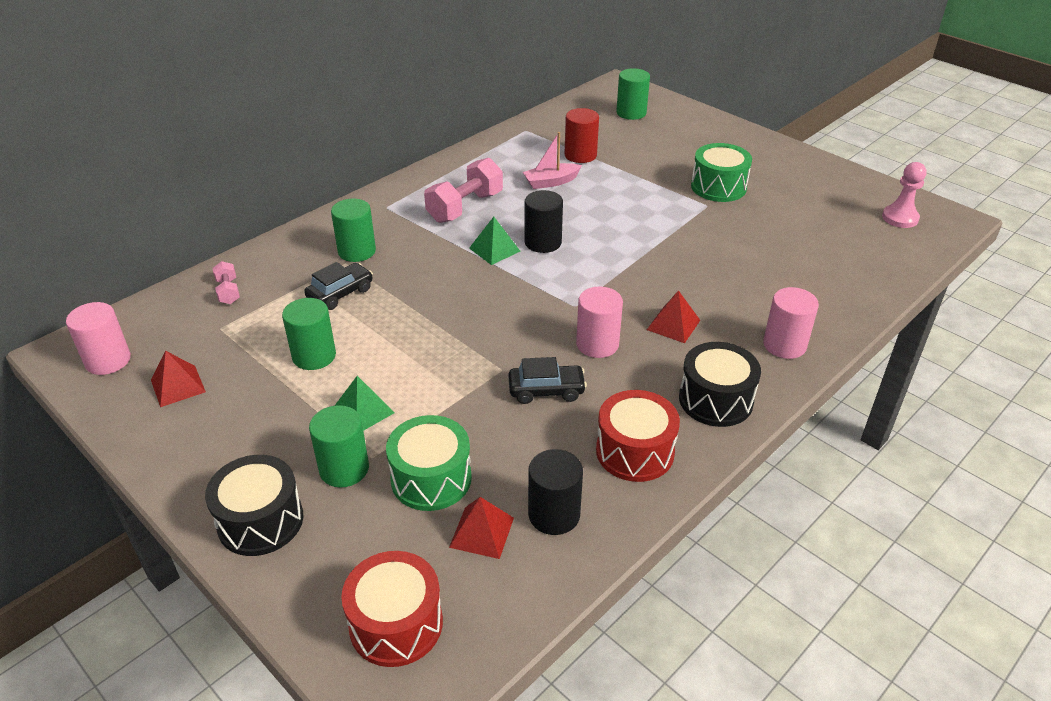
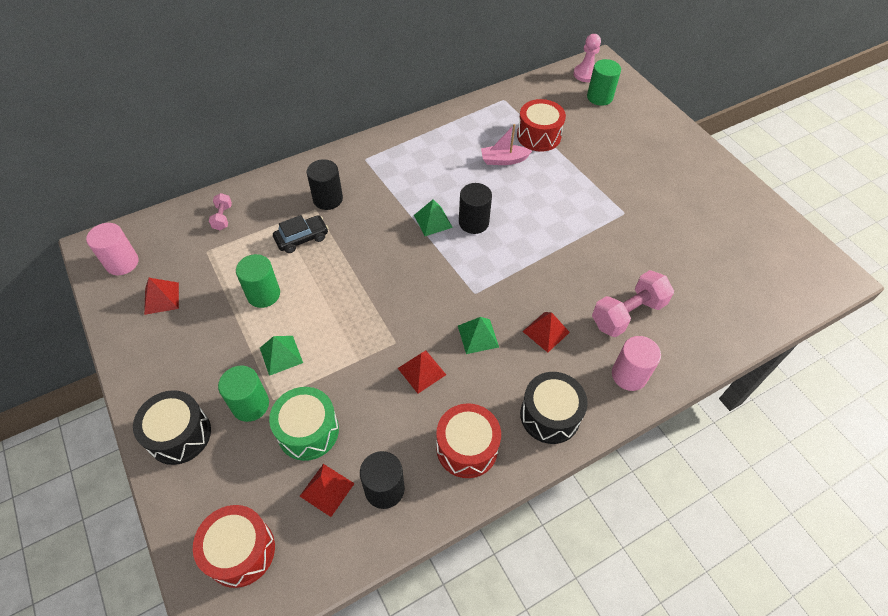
camera: 15 degrees right, 15 degrees up
green cylinder [331,198,376,262] -> black cylinder [307,159,343,210]
pink dumbbell [424,158,503,223] -> pink dumbbell moved to [592,270,674,337]
black car [508,357,587,404] -> red pyramid [398,350,446,393]
red cylinder [564,108,599,163] -> red drum [517,99,566,152]
pink cylinder [576,287,623,358] -> green pyramid [458,317,499,354]
green drum [691,143,752,202] -> none
pink pawn [882,162,926,228] -> pink pawn moved to [573,34,601,82]

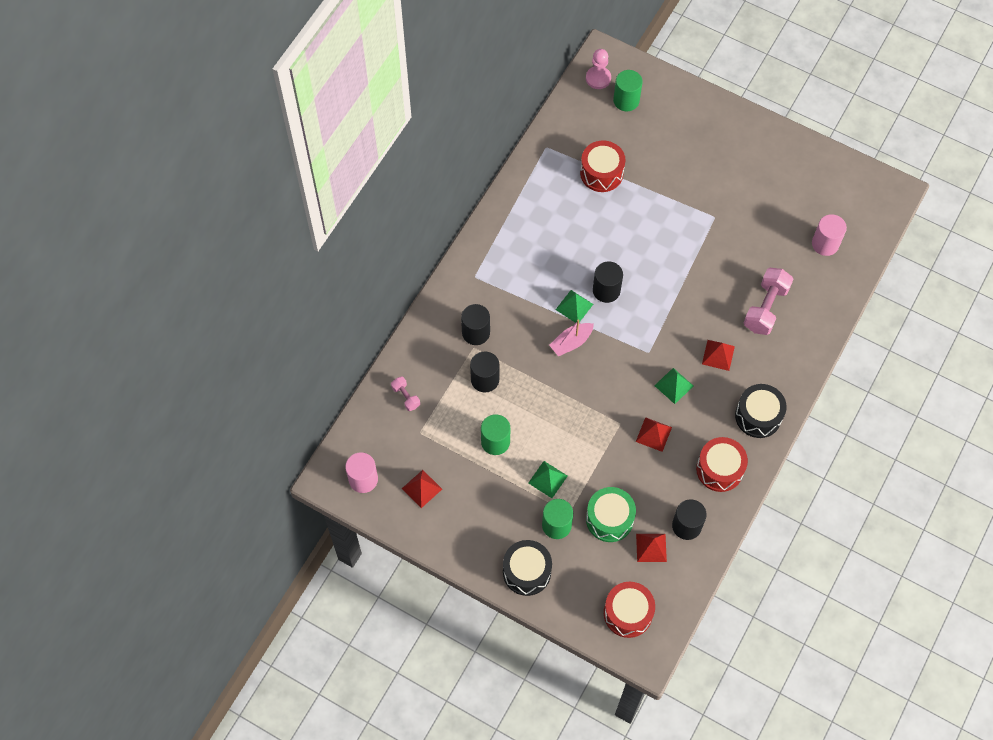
camera: 30 degrees left, 10 degrees up
black car [273,215,328,253] -> black cylinder [470,351,500,392]
pink boat [481,124,532,165] -> pink boat moved to [549,320,594,356]
pink cylinder [612,336,661,391] -> pink cylinder moved to [812,214,847,256]

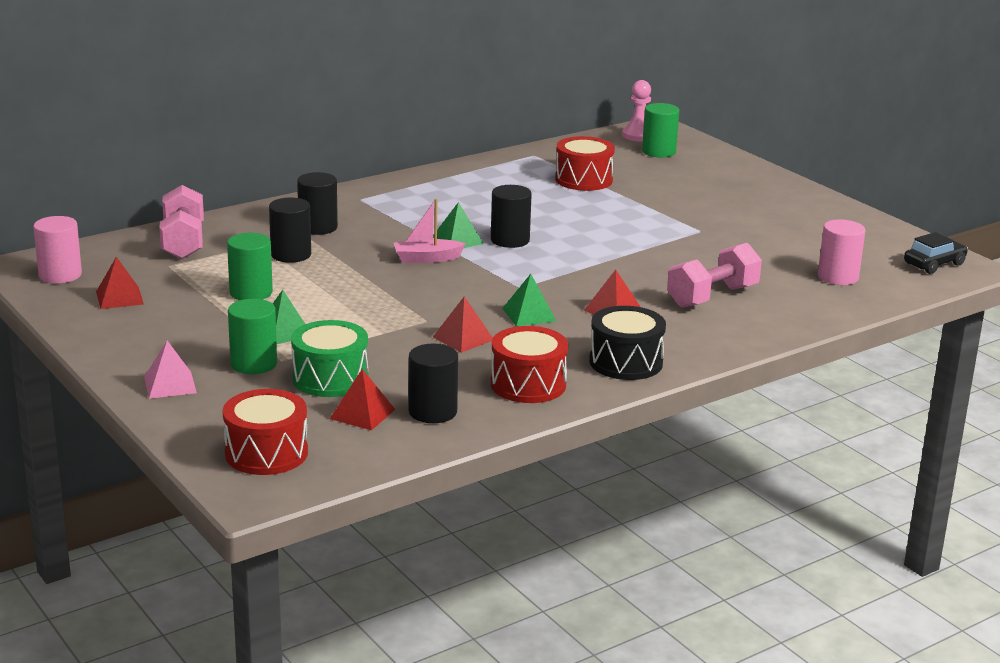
camera: 25 degrees right, 40 degrees down
pink dumbbell [391,376,420,411] -> pink dumbbell [159,185,204,259], size x1.96
black drum [503,540,552,596] -> pink pyramid [144,341,197,399]
none -> black car [904,232,968,274]

